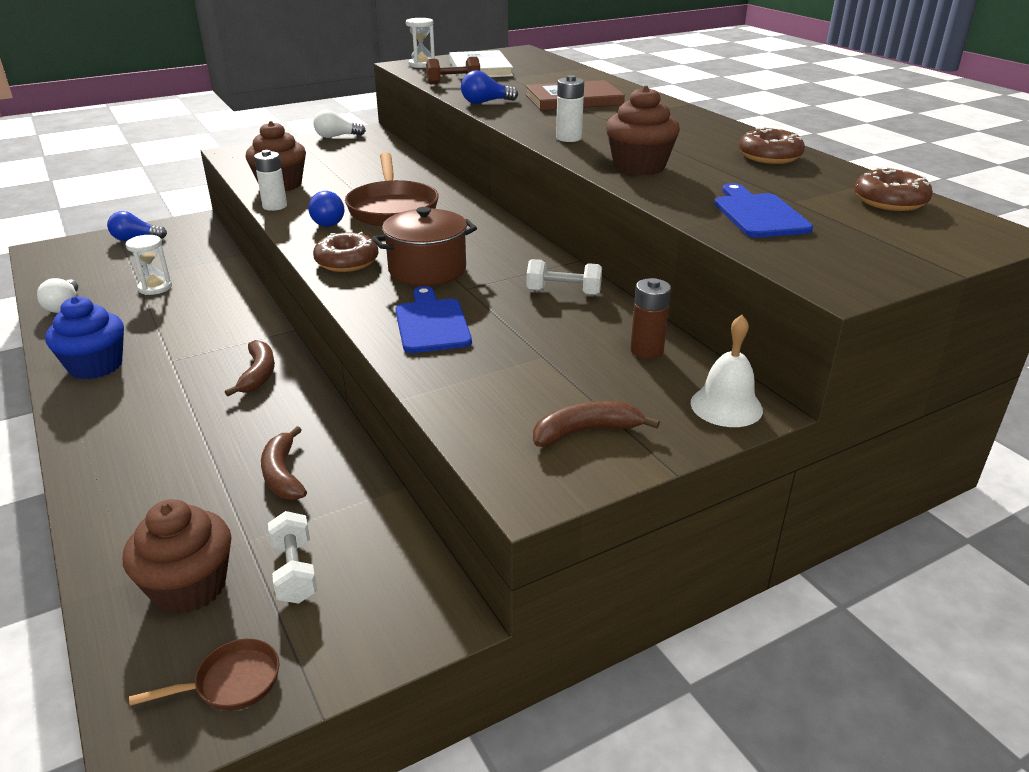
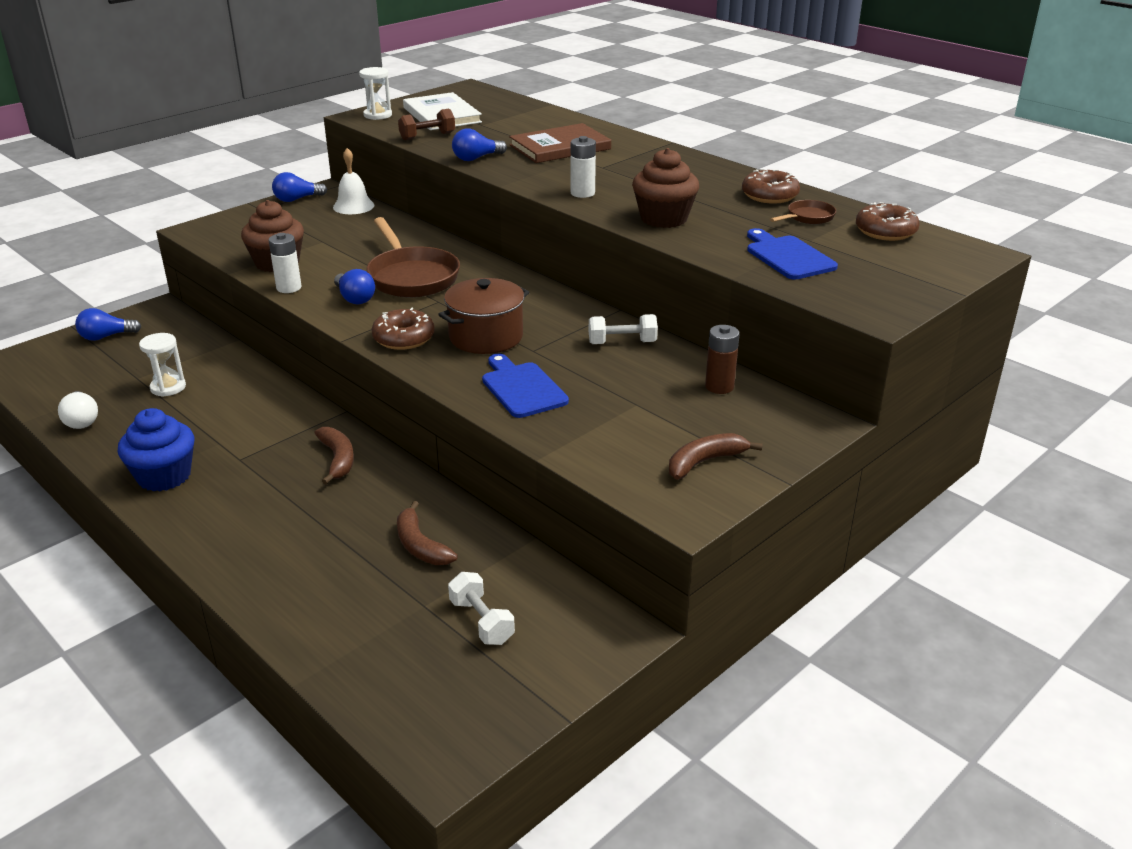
camera: 15 degrees left, 0 degrees up
brown cupcake [123,499,232,614] -> none
brown pan [129,638,279,711] -> brown pan moved to [770,200,836,224]
white light bulb [313,109,366,138] -> blue light bulb [272,172,327,202]
white bell [691,315,763,427] -> white bell moved to [333,148,374,214]

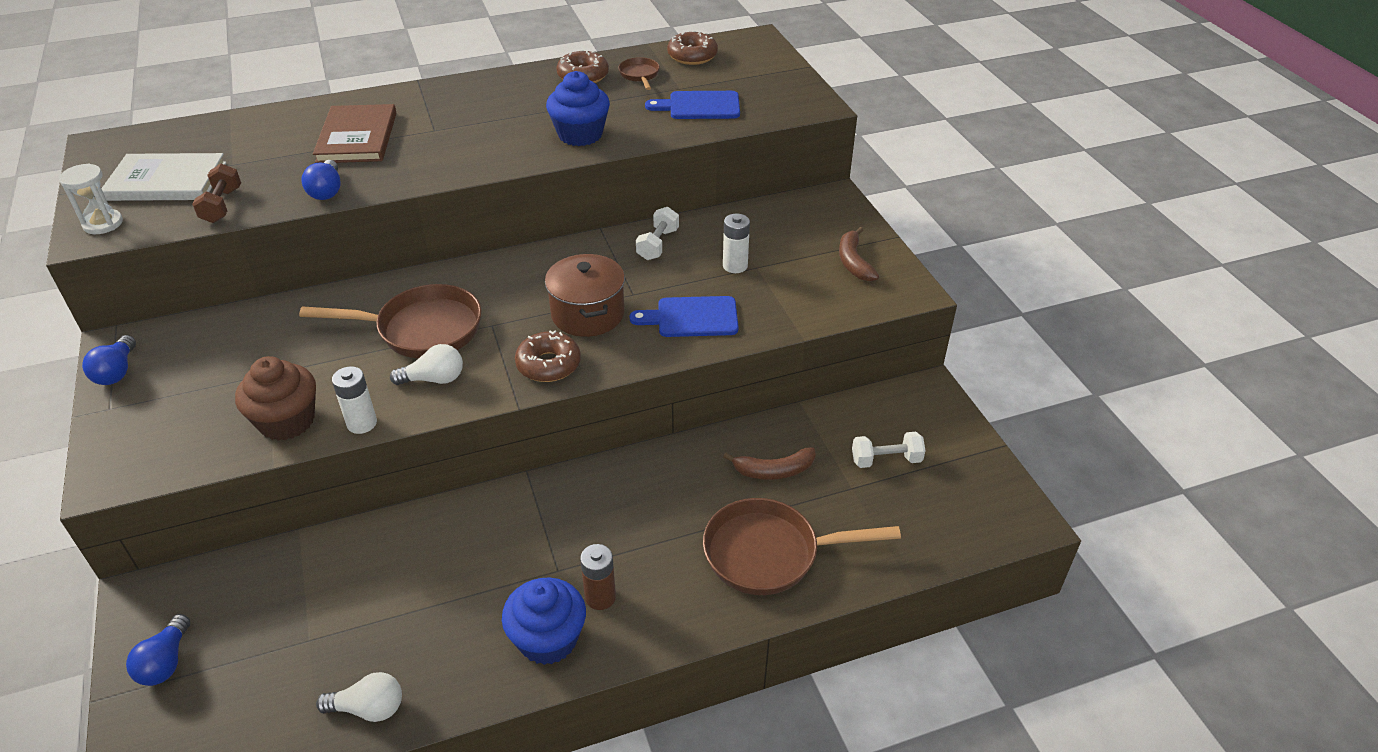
camera: 65 degrees left, 10 degrees up
white hourglass [139,333,186,397] -> none
brown banana [314,427,354,485] -> none
white bell [333,148,374,214] -> none
blue light bulb [334,269,375,305] -> white light bulb [390,344,463,385]
white battery [571,136,596,198] -> white battery moved to [723,214,750,273]
brown cupcake [632,148,699,228] -> blue cupcake [546,71,610,146]
brown battery [705,325,740,394] -> brown battery moved to [580,544,616,610]
none -> brown pan [703,498,901,595]

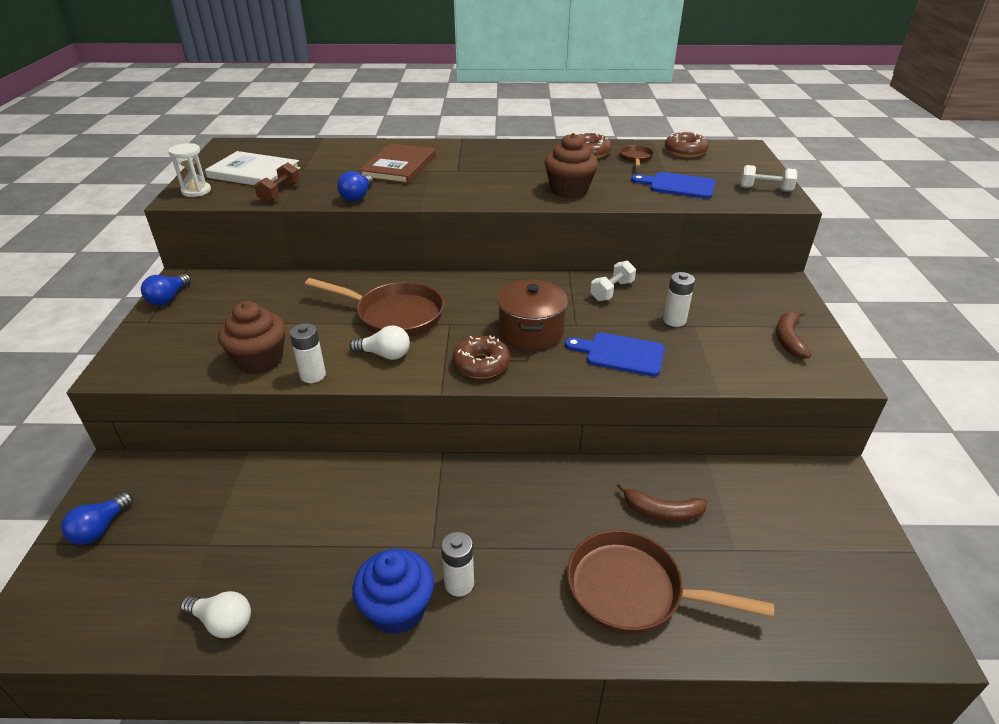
camera: 20 degrees right, 5 degrees down
blue cupcake [546,71,610,146] -> brown cupcake [545,133,598,198]
brown battery [580,544,616,610] -> white battery [441,532,474,596]
white dumbbell [852,432,926,468] -> white dumbbell moved to [740,165,797,192]

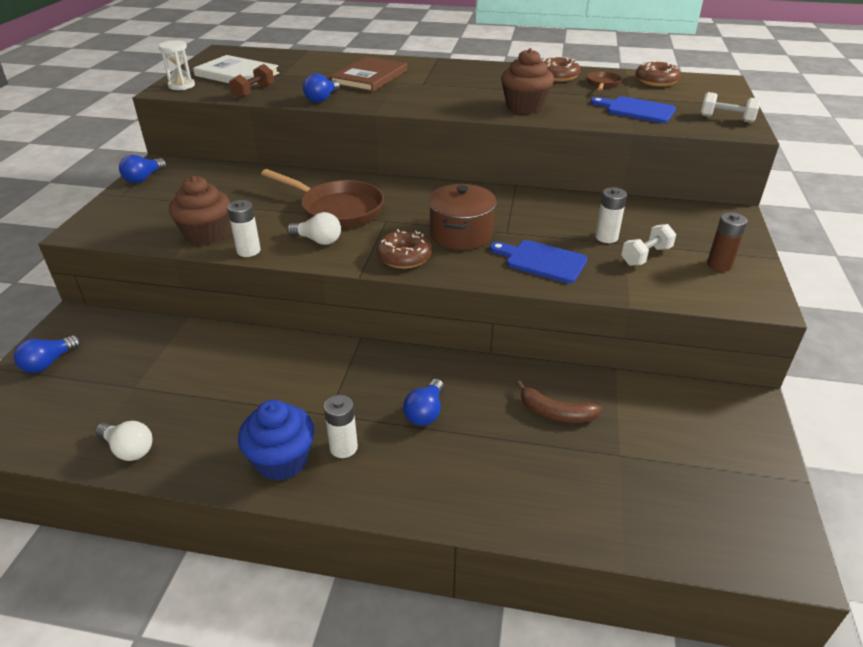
camera: 10 degrees right, 0 degrees up
brown pan [567,530,774,634] -> none
white dumbbell [590,261,636,301] -> white dumbbell moved to [621,224,676,266]
brown banana [776,310,811,359] -> brown battery [707,213,747,271]
none -> blue light bulb [403,379,444,426]

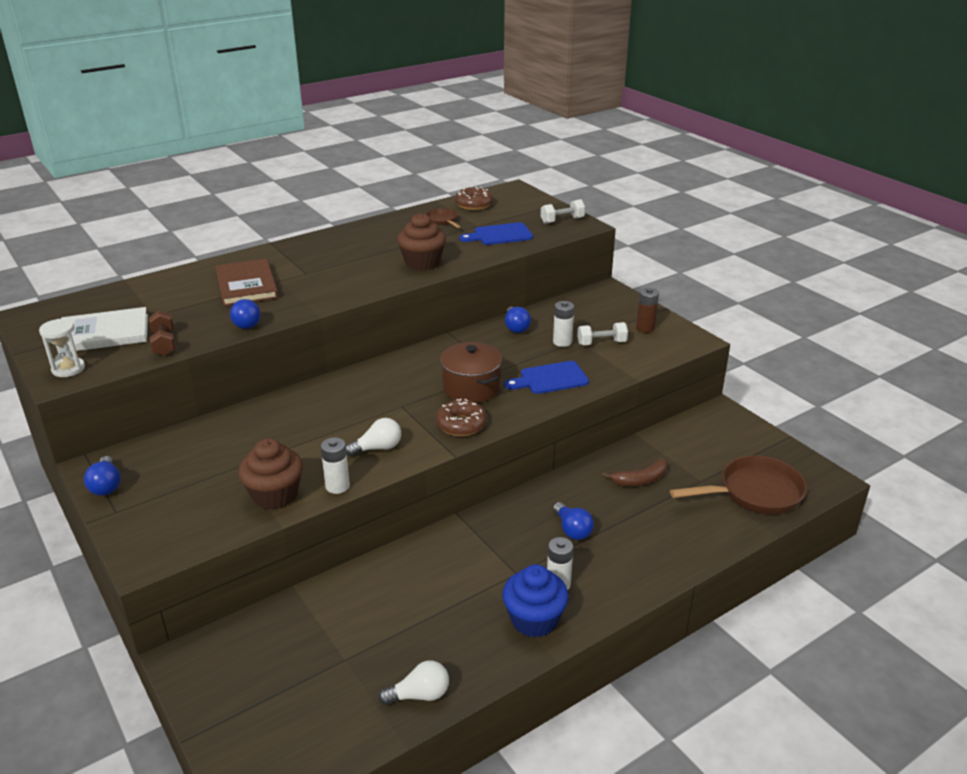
camera: 45 degrees left, 5 degrees down
blue light bulb [14,335,81,373] -> blue light bulb moved to [505,307,531,333]
brown pan [261,169,384,228] -> brown pan moved to [670,456,807,514]
brown donut [542,57,580,82] -> none
white dumbbell [621,224,676,266] -> white dumbbell turned 75 degrees clockwise [577,322,628,345]

